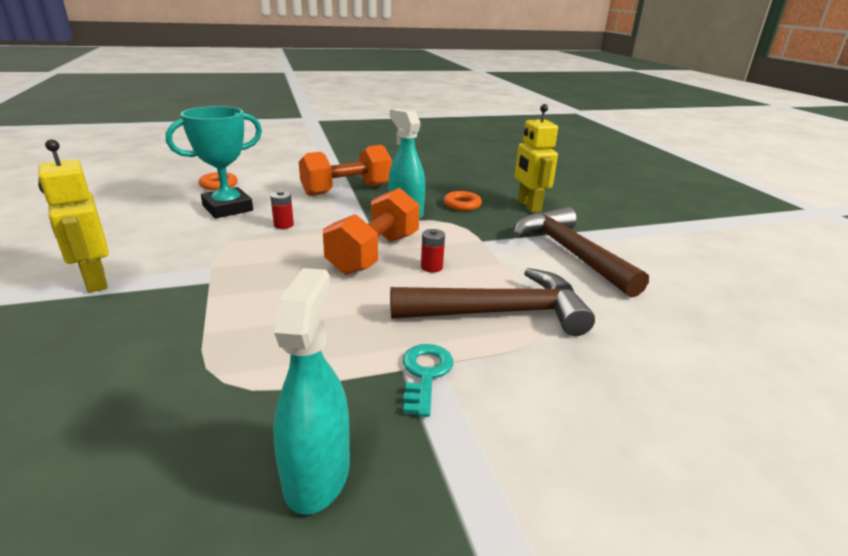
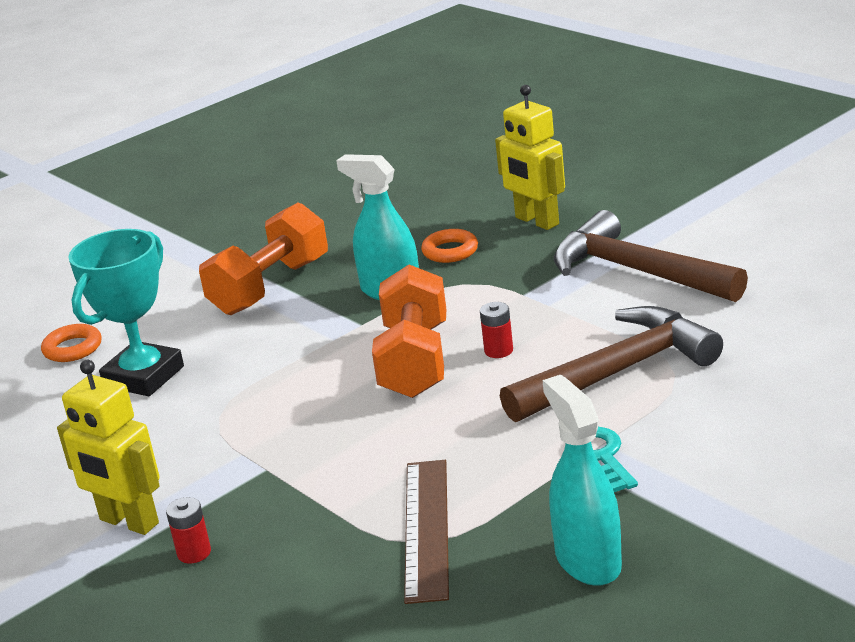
camera: 20 degrees left, 0 degrees up
red battery [270,191,294,229] -> red battery moved to [166,497,211,564]
none -> brown ruler [404,460,449,604]

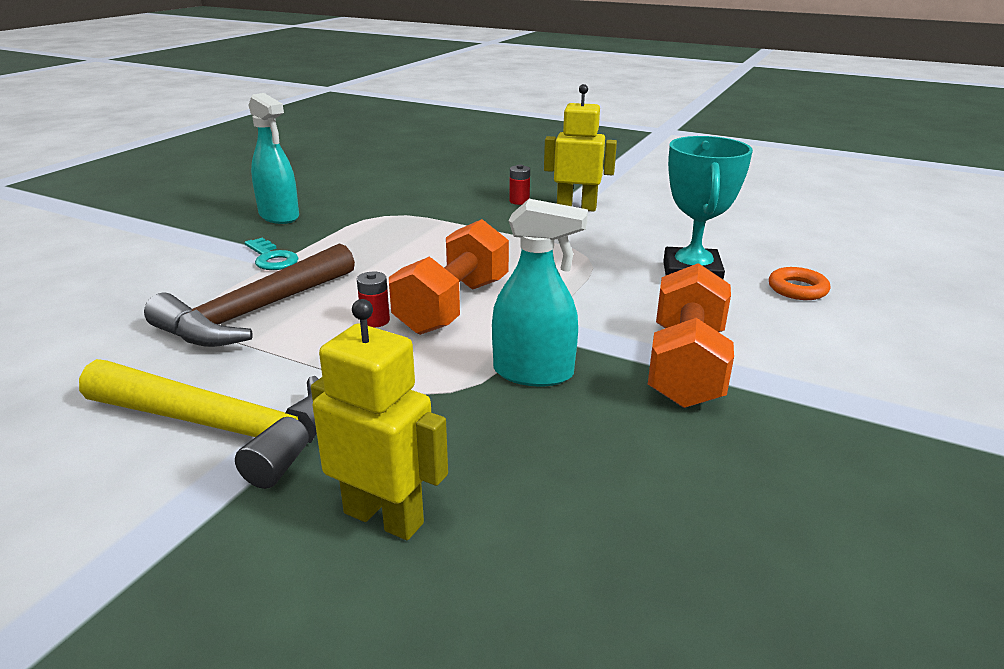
camera: 155 degrees right, 0 degrees up
orange dumbbell [372,265,446,398] -> orange dumbbell turned 45 degrees clockwise [389,219,509,335]
brown ruler [404,460,449,604] -> none
orange ring [421,229,478,263] -> none
brown hammer [554,210,748,302] -> yellow hammer [79,359,318,489]

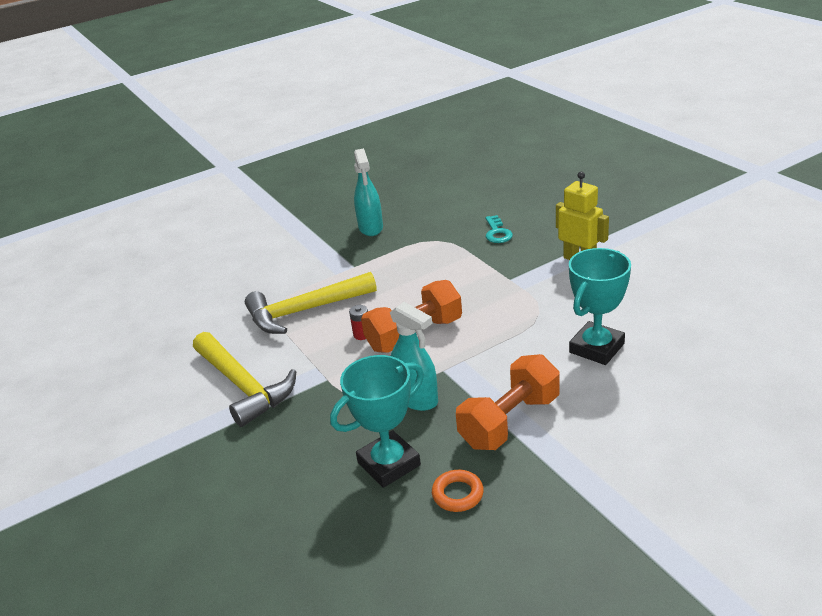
camera: 35 degrees right, 5 degrees up
brown hammer [144,243,355,347] -> yellow hammer [245,272,377,334]
turquoise key [245,238,299,270] -> turquoise key moved to [485,215,513,243]
yellow robot [311,299,448,540] -> none
red battery [509,164,530,205] -> none
orange ring [769,267,830,300] -> orange ring moved to [432,470,484,512]
none -> turquoise trophy [330,355,424,488]

